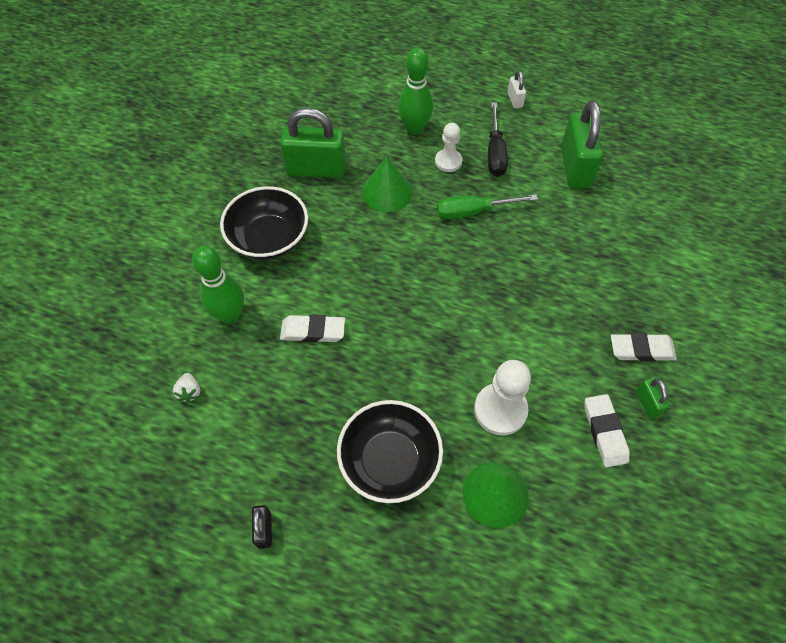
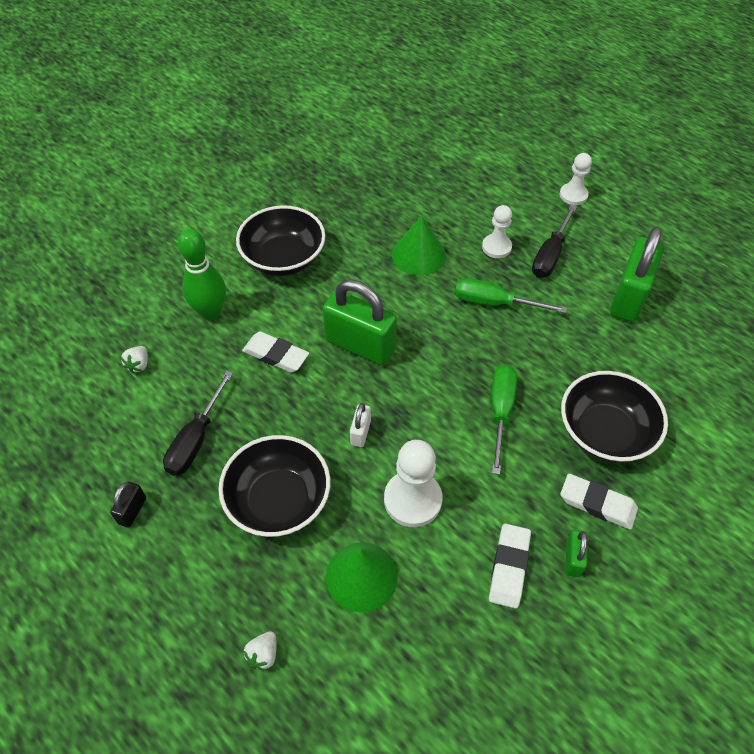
camera: 25 degrees right, 5 degrees down
green padlock [280,108,346,178] -> green padlock moved to [323,280,397,365]
green bowling pin [398,48,433,135] -> none
white padlock [507,71,526,108] -> white padlock moved to [350,403,371,447]
none -> black screwdriver [163,371,233,476]
none -> white strawberry [244,631,277,671]
none -> green screwdriver [491,365,517,475]
none -> white pawn [559,153,592,205]
none -> black bowl [561,371,668,463]

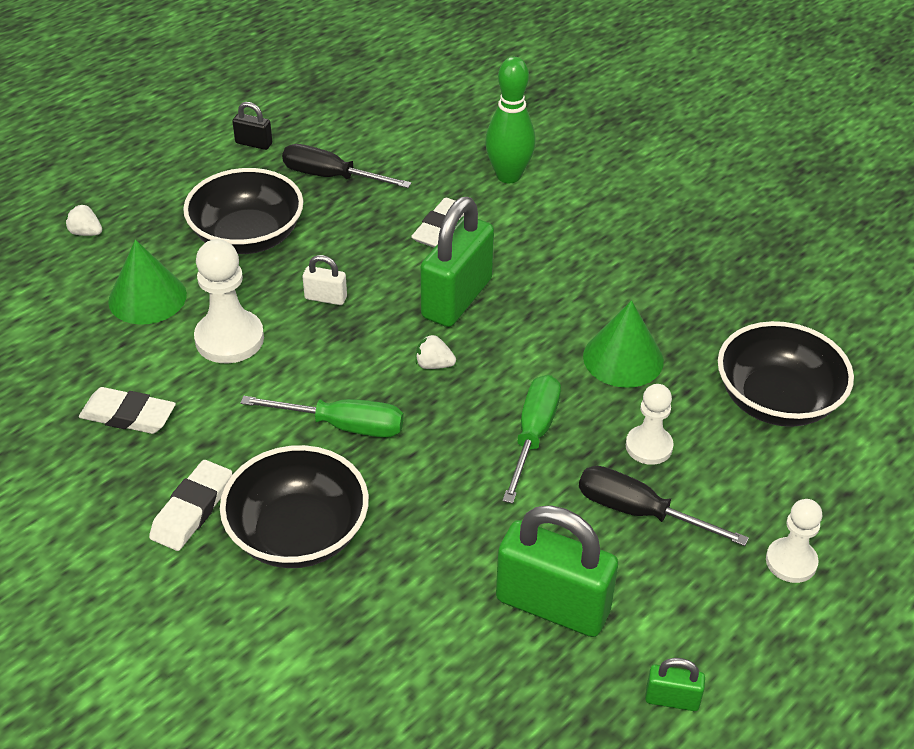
camera: 90 degrees right, 10 degrees down
white strawberry [120,346,148,374] -> white strawberry moved to [416,334,456,369]
black bowl [236,205,325,276] -> black bowl moved to [718,321,854,427]
green padlock [565,530,588,577] -> green padlock moved to [645,658,705,711]

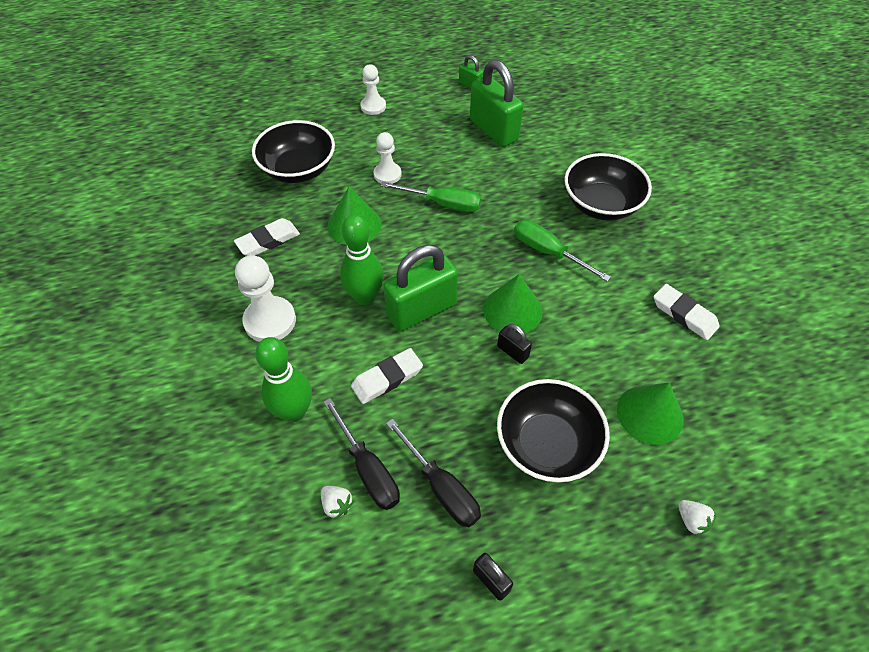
camera: 150 degrees left, 10 degrees up
white eraser [149,460,232,551] -> white eraser moved to [234,218,300,256]
white pawn [194,239,264,363] -> white pawn moved to [235,255,296,342]
white padlock [303,255,347,305] -> black padlock [497,324,532,364]
white strawberry [416,334,456,369] -> white strawberry moved to [321,486,354,520]
green screwdriver [503,375,561,504] -> green screwdriver turned 120 degrees counterclockwise [381,182,481,212]
black screwdriver [579,466,749,546] -> black screwdriver moved to [323,398,400,510]
none -> green bowling pin [340,215,384,305]
none -> green cone [483,274,543,333]

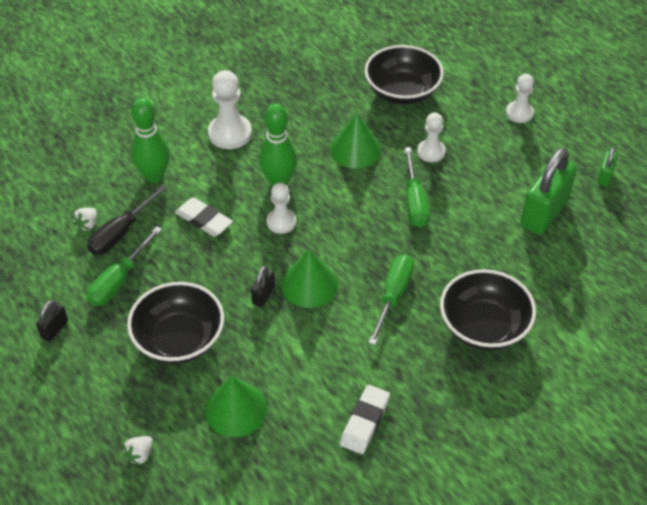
camera: 70 degrees right, 5 degrees down
white eraser [234,218,300,256] -> none
green padlock [383,245,458,331] -> white pawn [266,183,296,234]
black screwdriver [386,419,481,527] -> green screwdriver [87,226,162,306]

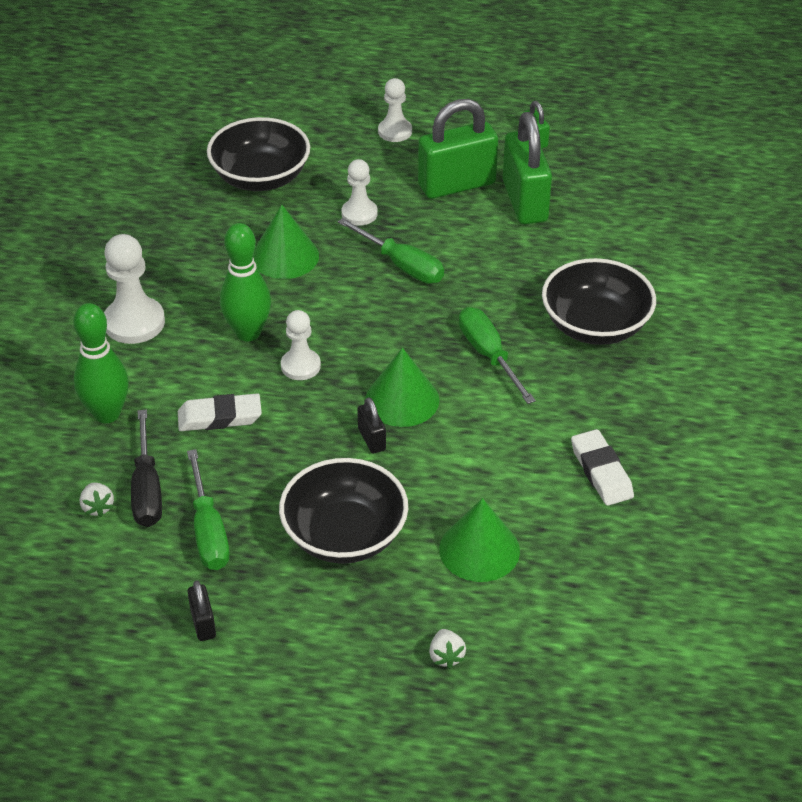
camera: 45 degrees left, 5 degrees down
none -> green padlock [418,99,498,199]

